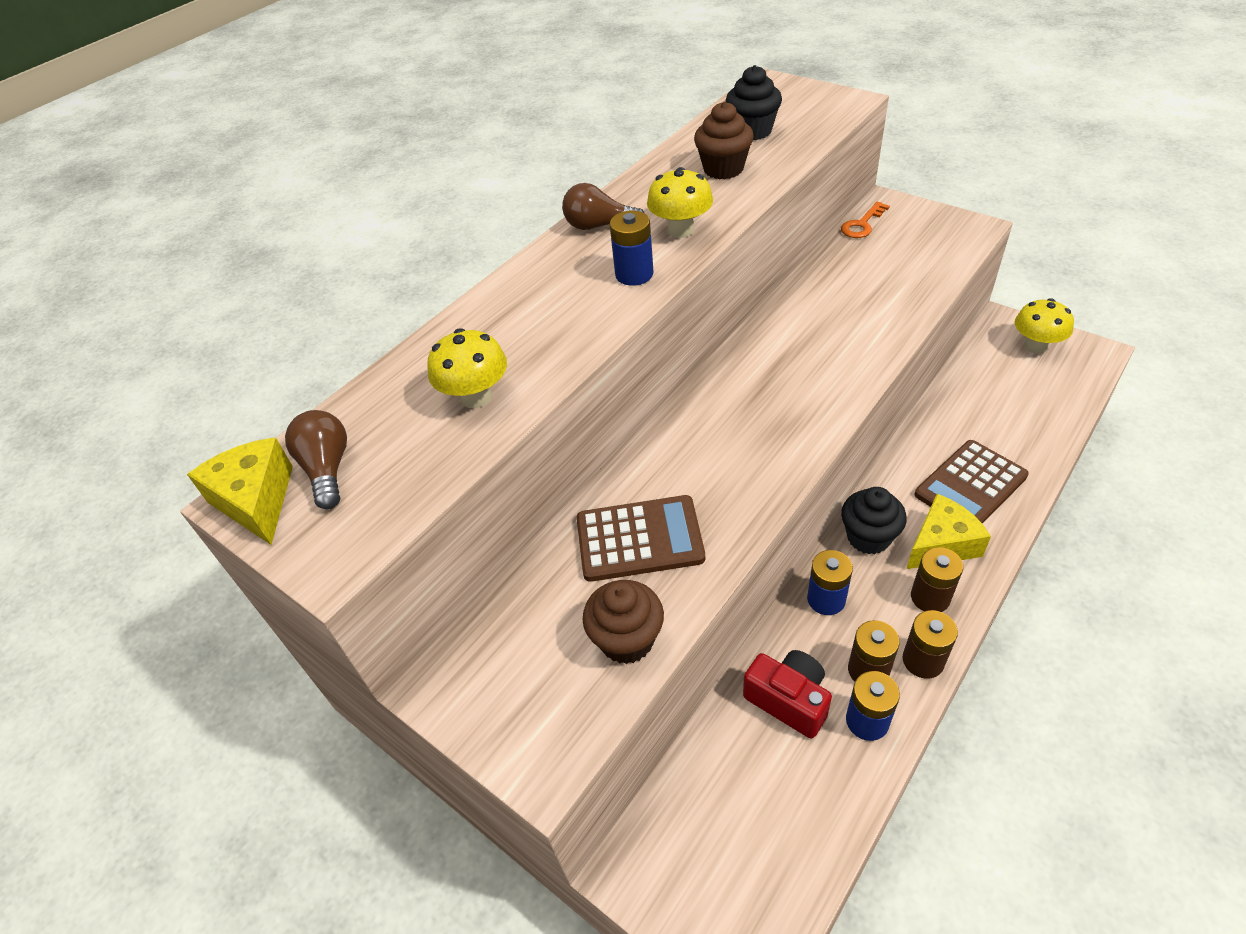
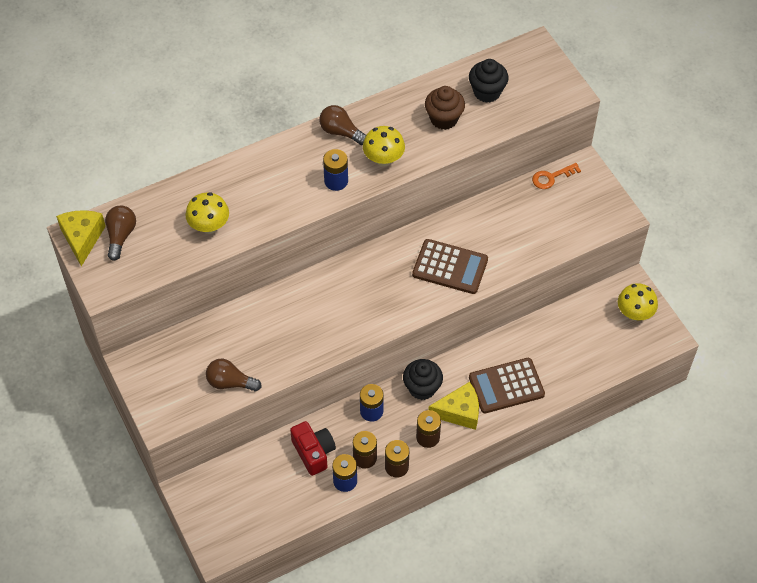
camera: 20 degrees right, 10 degrees up
brown calculator [577,495,705,582] -> brown calculator moved to [412,239,488,294]
brown cupcake [582,580,664,664] -> brown light bulb [206,359,262,392]

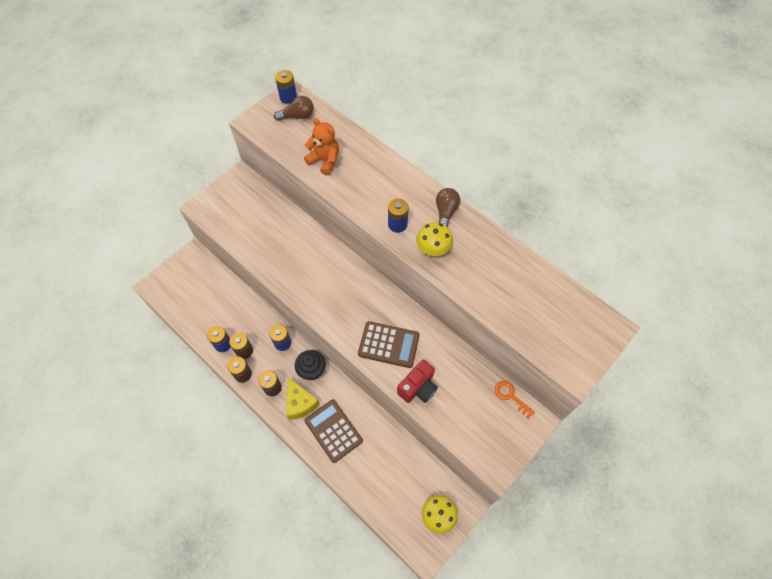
camera: 70 degrees right, 5 degrees up
yellow cheese [56,210,106,266] -> blue battery [275,70,297,104]
yellow mushroom [186,192,229,234] -> orange teddy bear [304,118,339,176]
brown light bulb [206,359,262,392] -> none
red camera [290,421,336,476] -> red camera moved to [397,360,438,403]
brown calculator [412,239,488,294] -> brown calculator turned 75 degrees counterclockwise [358,321,420,368]
brown cupcake [425,86,465,130] -> none
black cupcake [469,59,509,103] -> none

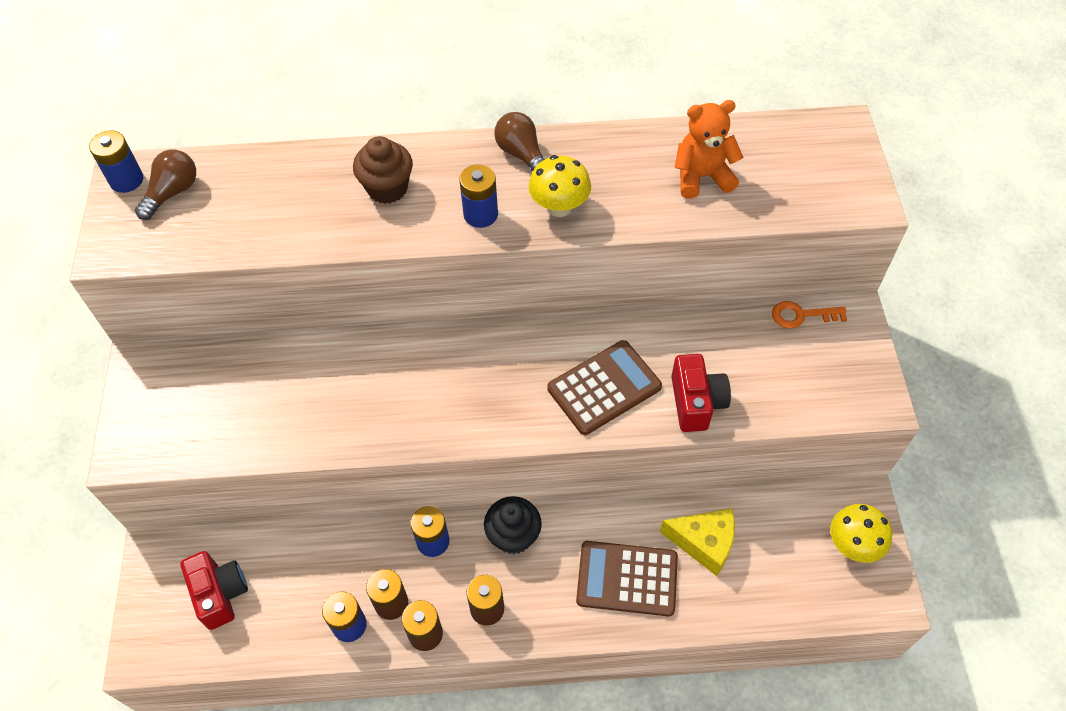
camera: 45 degrees left, 5 degrees down
yellow cheese [286,377,320,420] -> yellow cheese moved to [660,508,735,576]
orange teddy bear [304,118,339,176] -> orange teddy bear moved to [674,100,743,199]
none -> red camera [181,551,248,630]
none -> brown cupcake [353,136,413,204]

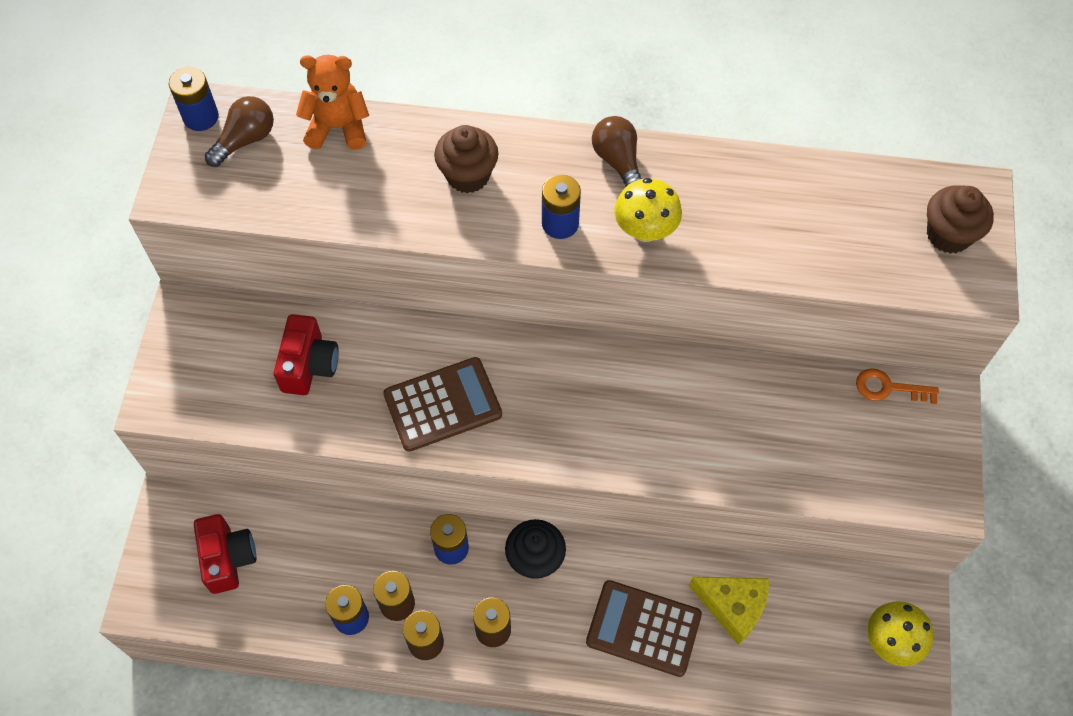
camera: 10 degrees right, 5 degrees up
brown calculator [547,340,662,435] -> brown calculator moved to [383,357,502,452]
red camera [671,354,731,432] -> red camera moved to [274,314,339,395]
orange teddy bear [674,100,743,199] -> orange teddy bear moved to [296,55,369,150]
none -> brown cupcake [927,185,994,254]

